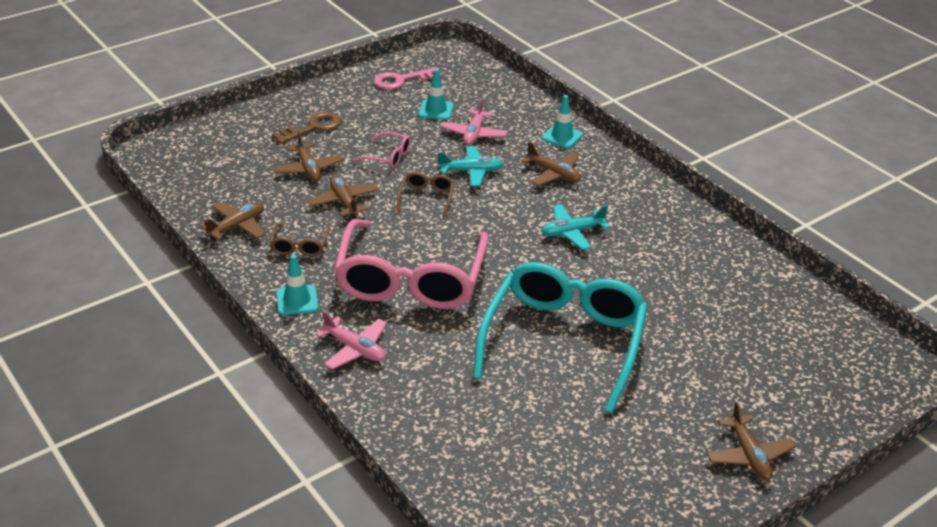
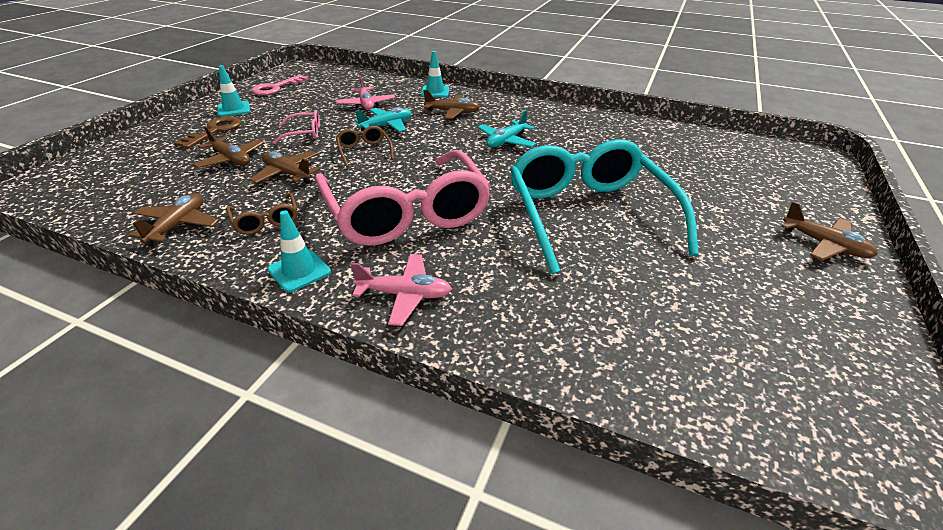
camera: 30 degrees left, 0 degrees up
turquoise traffic cone [418,69,454,120] -> turquoise traffic cone moved to [217,65,250,117]

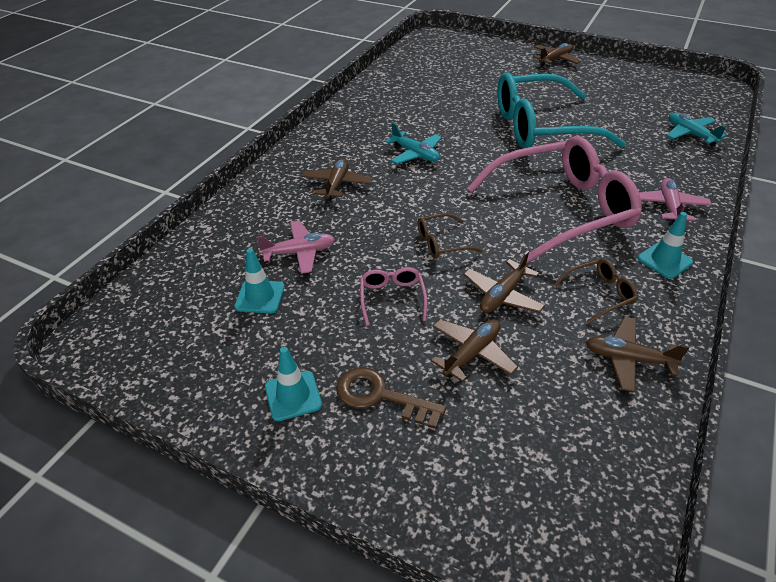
camera: 85 degrees left, 5 degrees up
pink key [251,75,309,96] -> none
turquoise plane [354,107,412,132] -> turquoise plane moved to [666,113,727,146]
turquoise traffic cone [421,51,450,97] -> turquoise traffic cone moved to [234,248,285,314]

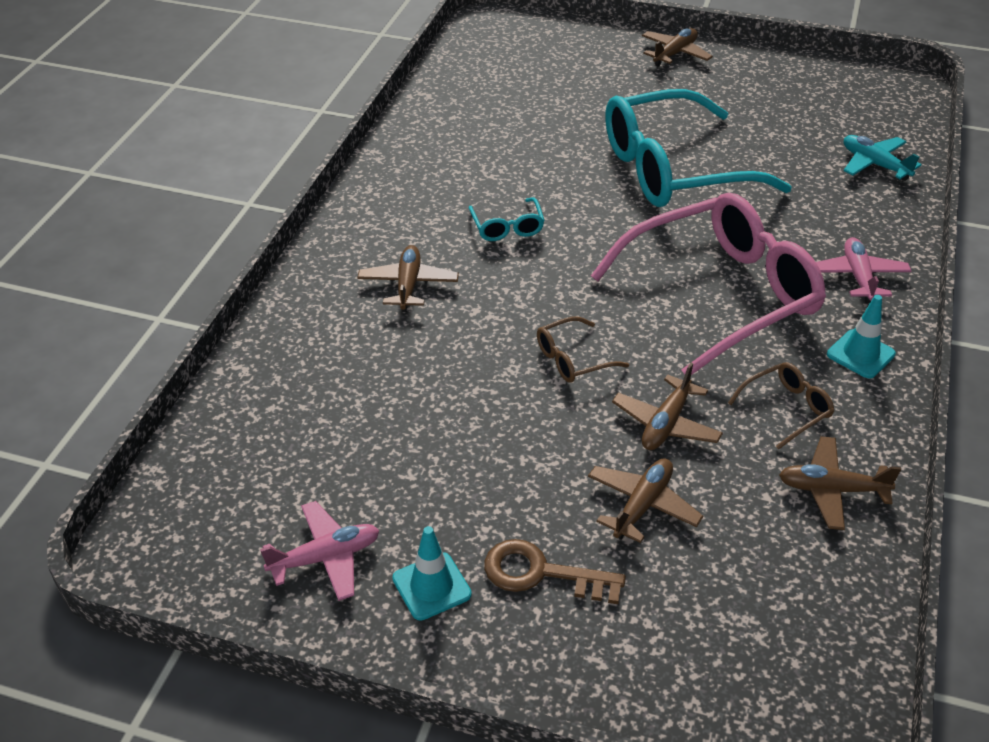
camera: 10 degrees left, 0 degrees up
turquoise traffic cone [234,248,285,314] -> none
pink plane [256,221,335,274] -> pink plane moved to [260,501,379,601]
pink glasses [360,267,428,326] -> none
turquoise plane [385,122,441,164] -> turquoise glasses [468,197,545,241]

